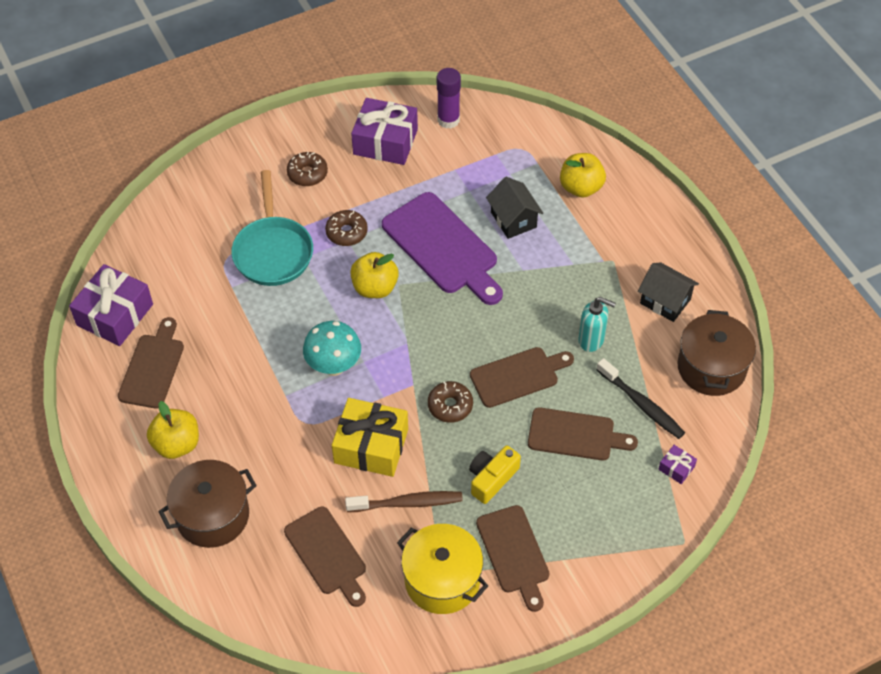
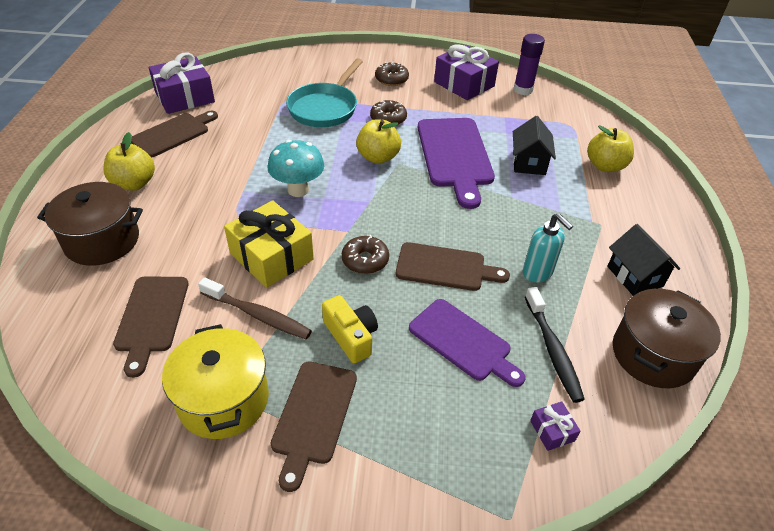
camera: 30 degrees right, 10 degrees down
yellow camera [469,445,521,504] -> yellow camera turned 75 degrees clockwise [322,295,378,363]
brown cutting board [528,407,638,461] -> purple cutting board [409,299,526,387]

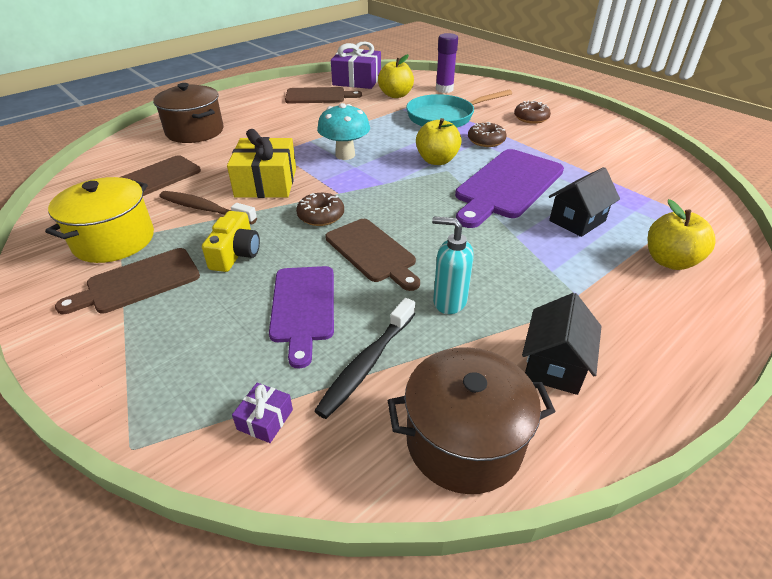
camera: 45 degrees right, 5 degrees down
yellow apple [103,132,155,190] -> yellow apple moved to [378,54,414,98]
brown toothbrush [198,277,312,339] -> brown toothbrush turned 135 degrees clockwise [159,191,257,224]
purple gift [434,44,499,100] -> none
purple glue stick [514,34,545,95] -> purple glue stick moved to [436,33,458,93]
turquoise soap dispenser [523,213,573,282] -> turquoise soap dispenser turned 105 degrees clockwise [432,216,474,314]

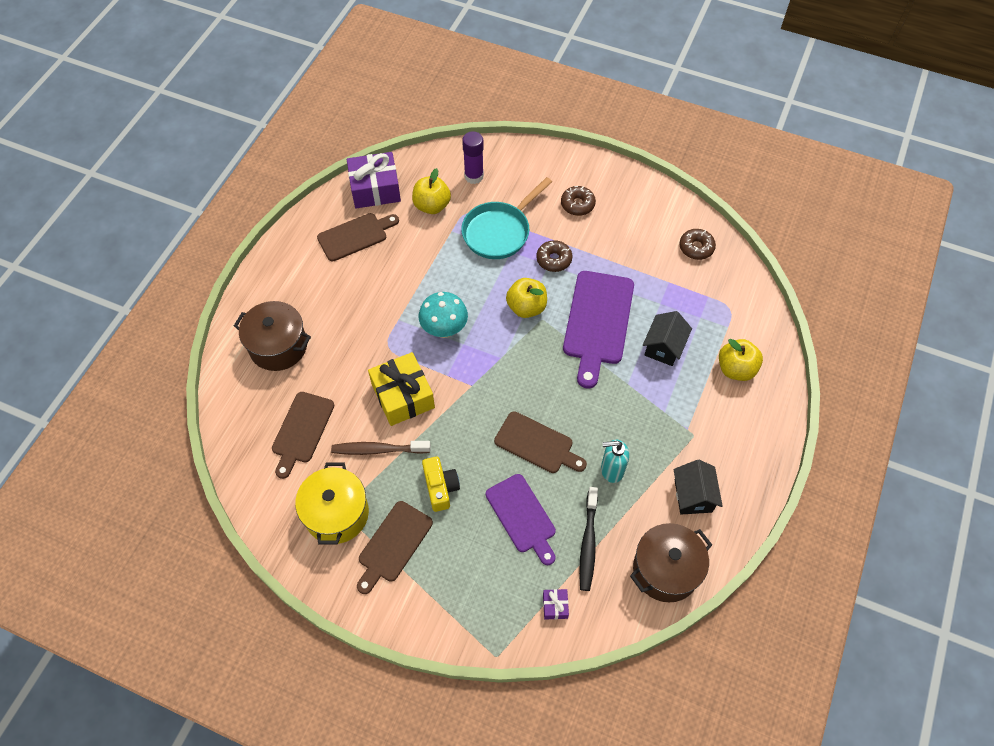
camera: 25 degrees left, 20 degrees up
brown donut [296,193,344,226] -> brown donut moved to [679,229,716,260]

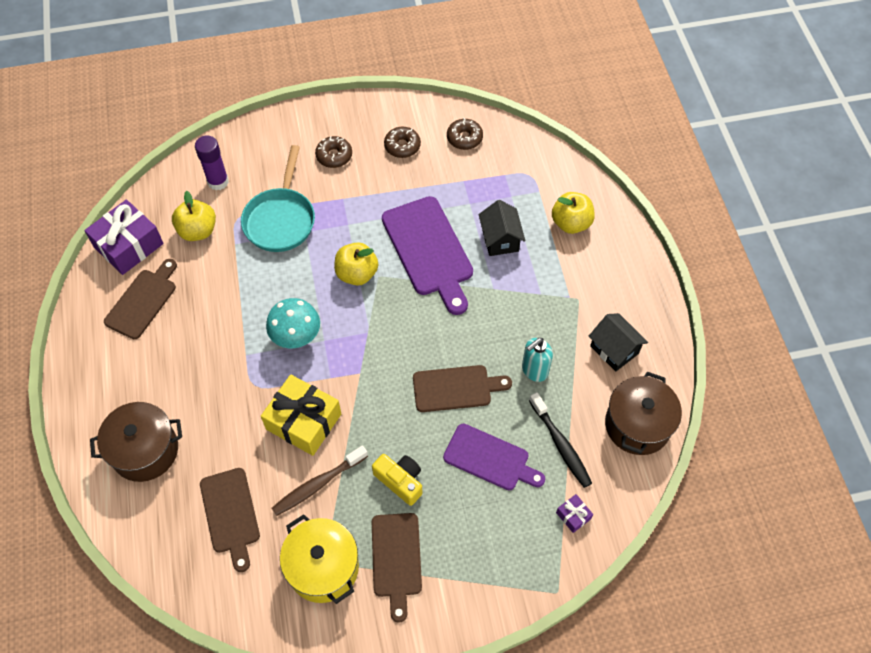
camera: 35 degrees left, 0 degrees up
brown donut [537,240,572,272] -> brown donut moved to [384,127,421,158]

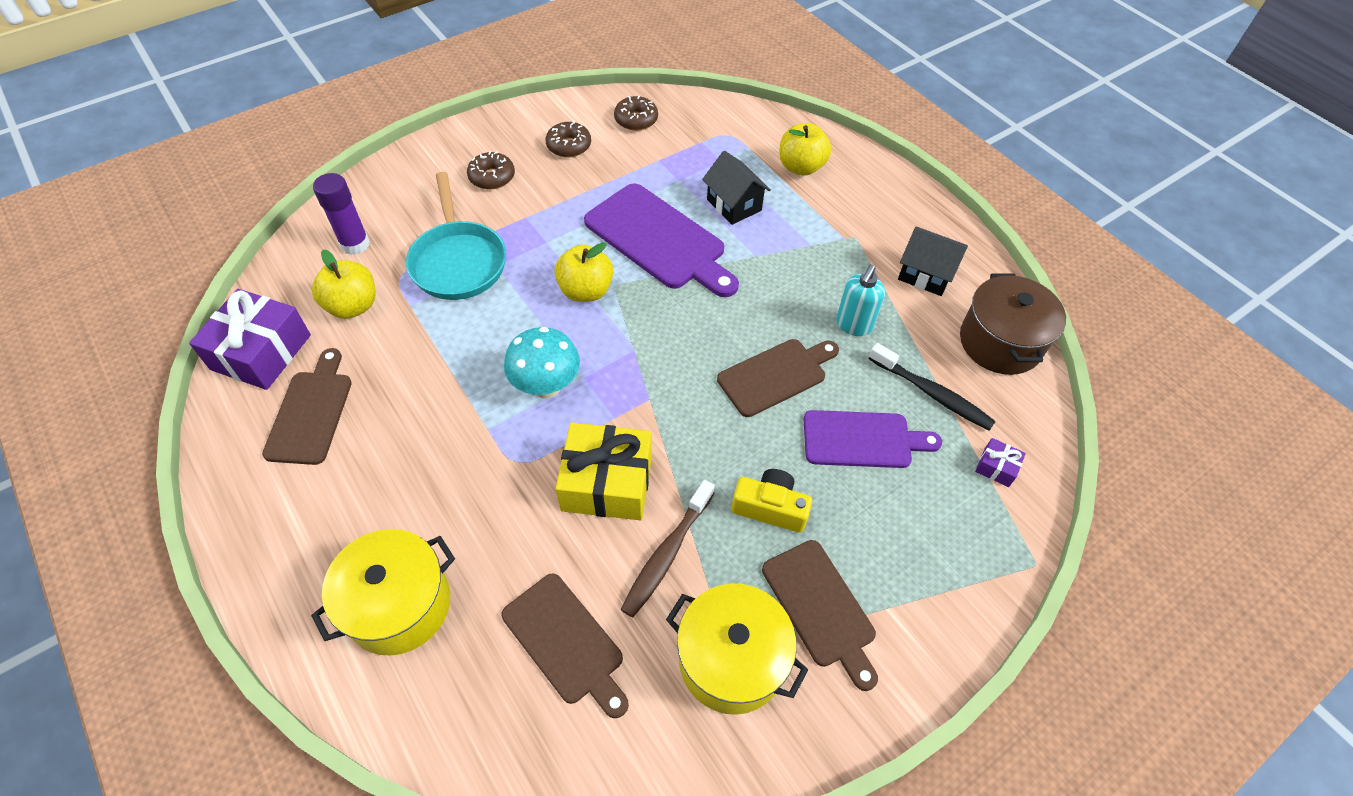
camera: 25 degrees left, 5 degrees down
brown pot [90,402,182,482] -> yellow pot [311,529,455,655]

